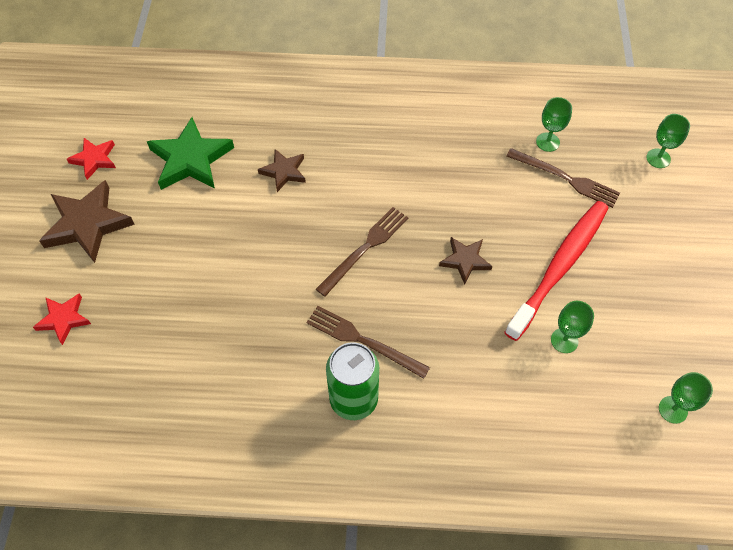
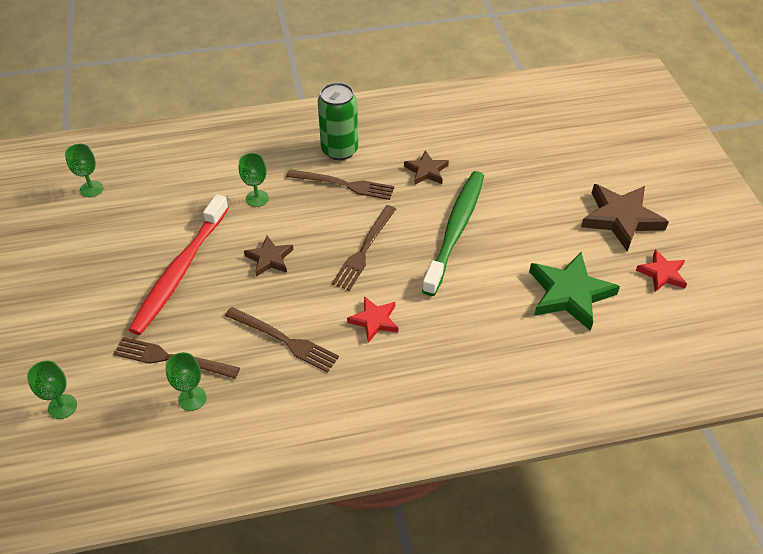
camera: 165 degrees right, 10 degrees down
red star [33,293,91,345] -> red star moved to [347,296,398,343]
brown star [258,149,306,192] -> brown star moved to [404,150,449,185]
green goblet [551,301,594,353] -> green goblet moved to [239,153,269,207]
none -> brown fork [225,307,339,373]
none -> green toothbrush [422,171,484,296]

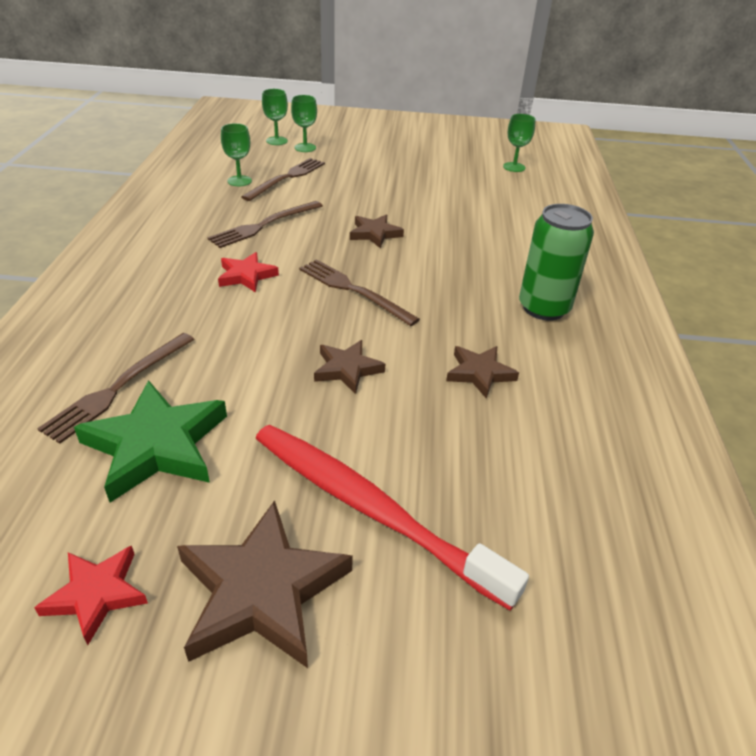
camera: 105 degrees right, 10 degrees down
red toothbrush [128,194,229,335] -> red toothbrush moved to [255,425,529,611]
green goblet [239,153,269,207] -> green goblet moved to [291,95,317,152]
brown fork [286,169,394,200] -> brown fork moved to [37,333,195,444]
green toothbrush [422,171,484,296] -> brown star [314,340,385,394]

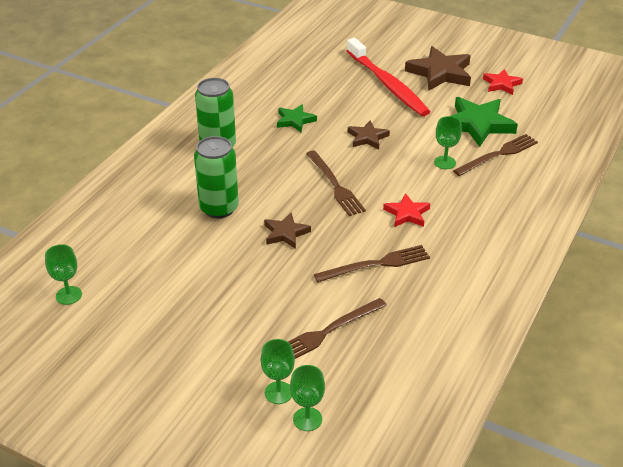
camera: 155 degrees left, 0 degrees up
green goblet [221,123,252,186] -> green goblet moved to [434,116,462,169]
brown star [446,346,519,399] -> green star [277,104,317,132]
none -> green can [194,136,239,218]

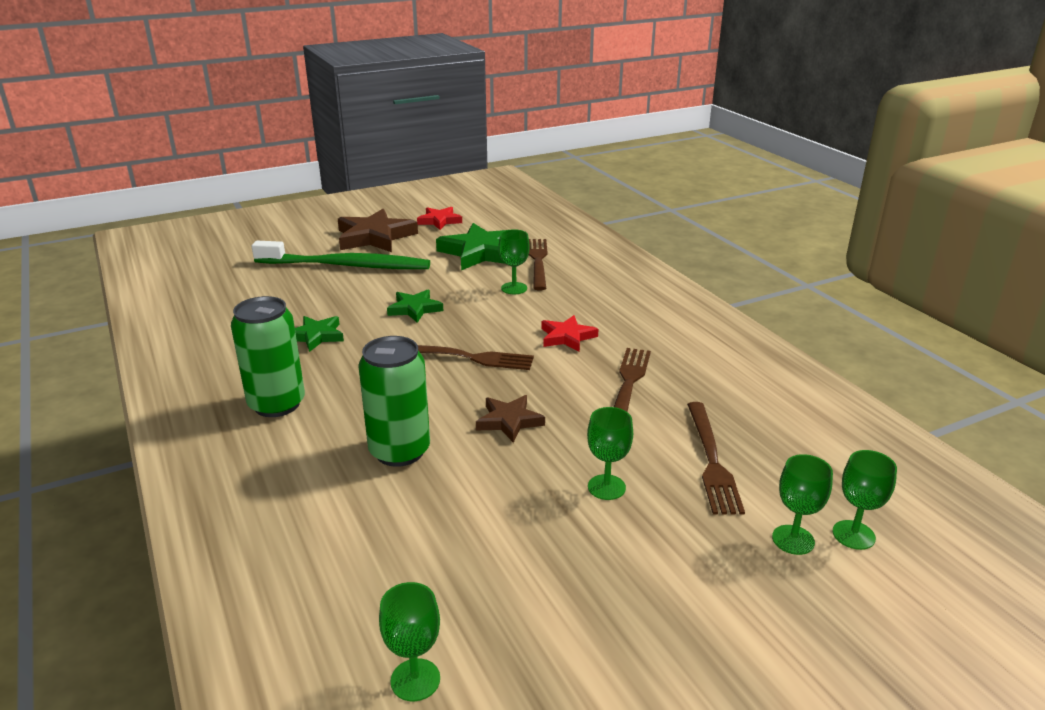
camera: 55 degrees left, 10 degrees down
red toothbrush [347,38,430,116] -> green toothbrush [252,241,430,269]
brown star [348,120,390,149] -> green star [387,290,443,323]
none -> green goblet [587,407,633,500]

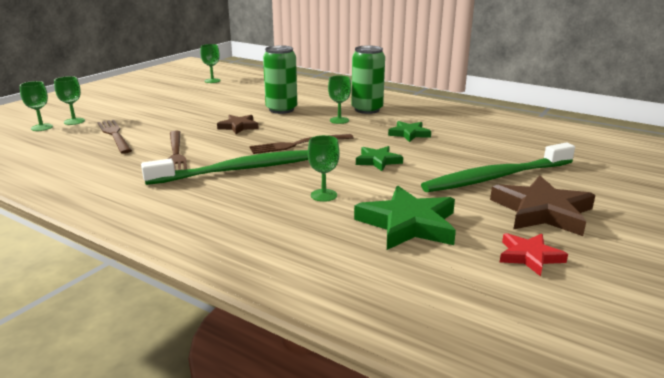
camera: 150 degrees right, 5 degrees down
brown fork [529,239,548,290] -> none
red star [542,315,598,352] -> green toothbrush [141,150,308,185]
green goblet [587,407,633,500] -> green goblet moved to [328,76,351,124]

